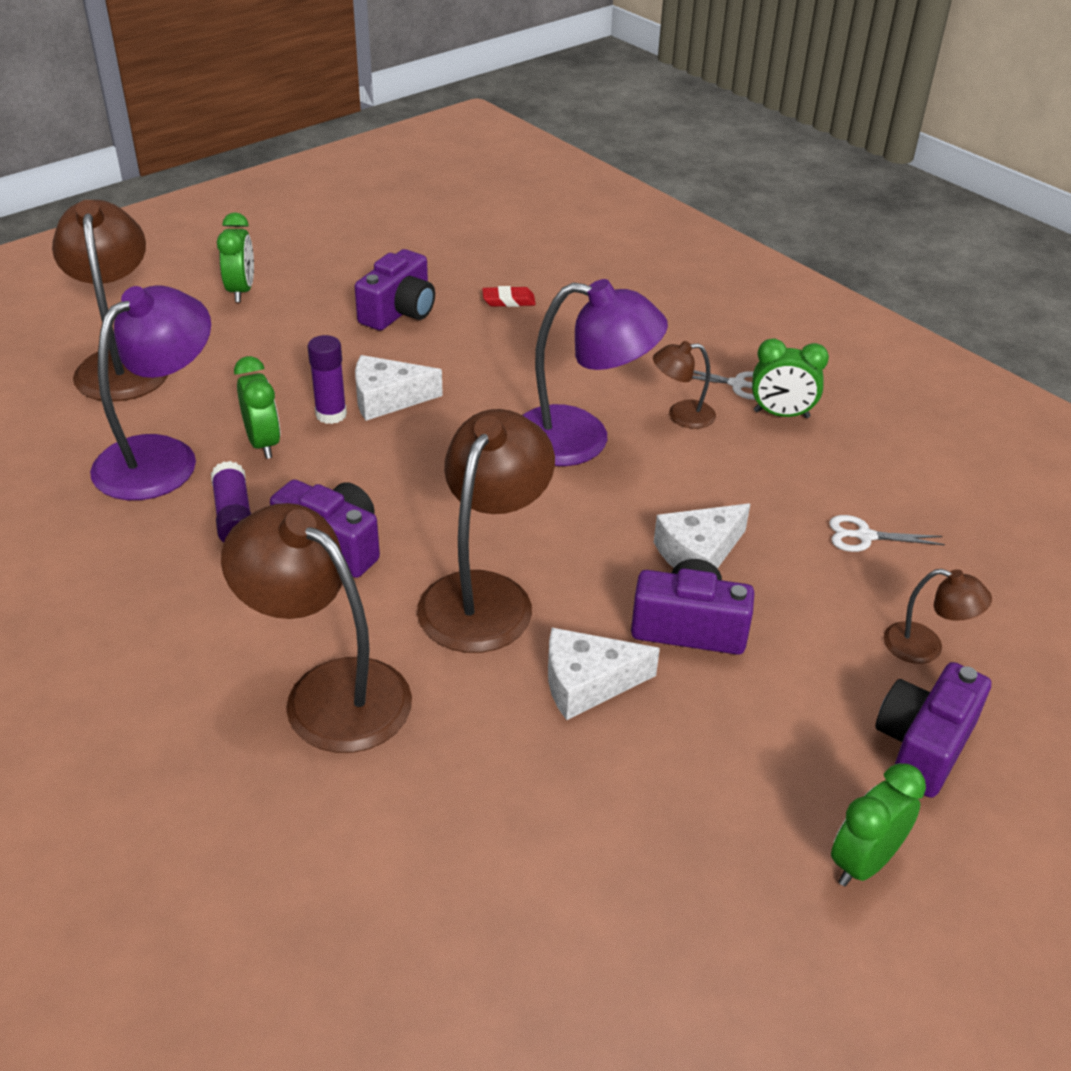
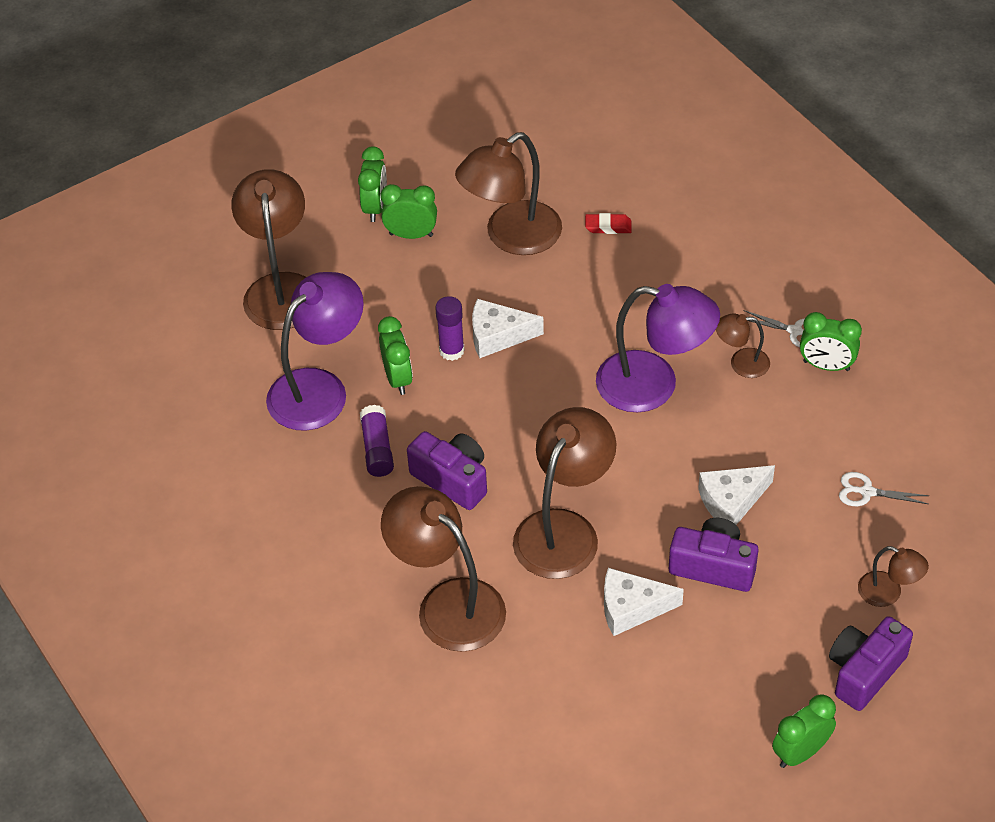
camera: 10 degrees right, 10 degrees up
purple camera [355,249,435,331] -> brown lamp [455,132,562,255]
none -> green clock [381,184,437,239]

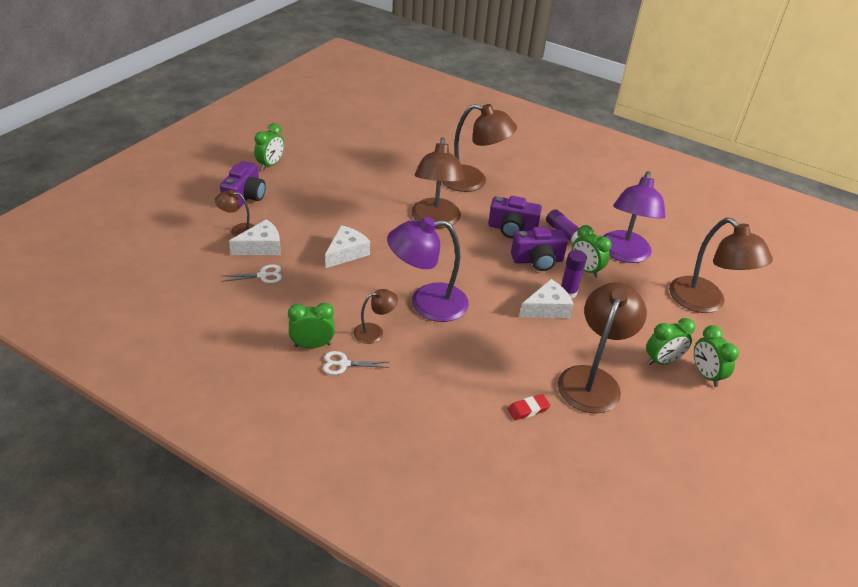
camera: 150 degrees right, 10 degrees down
white cheese [604,568,684,636] -> white cheese moved to [229,219,281,255]
purple camera [669,518,758,592] -> purple camera moved to [511,227,568,271]

